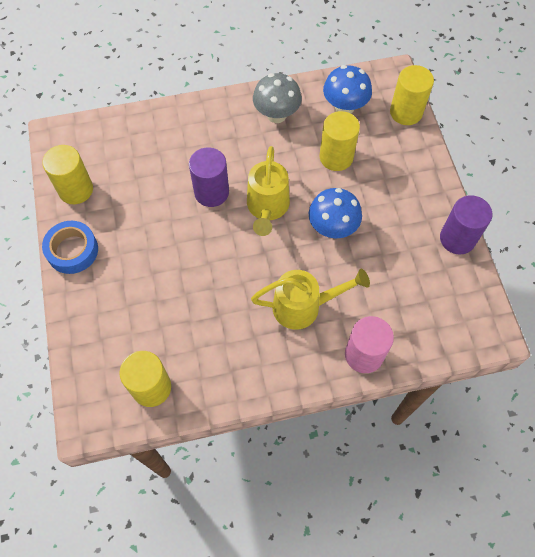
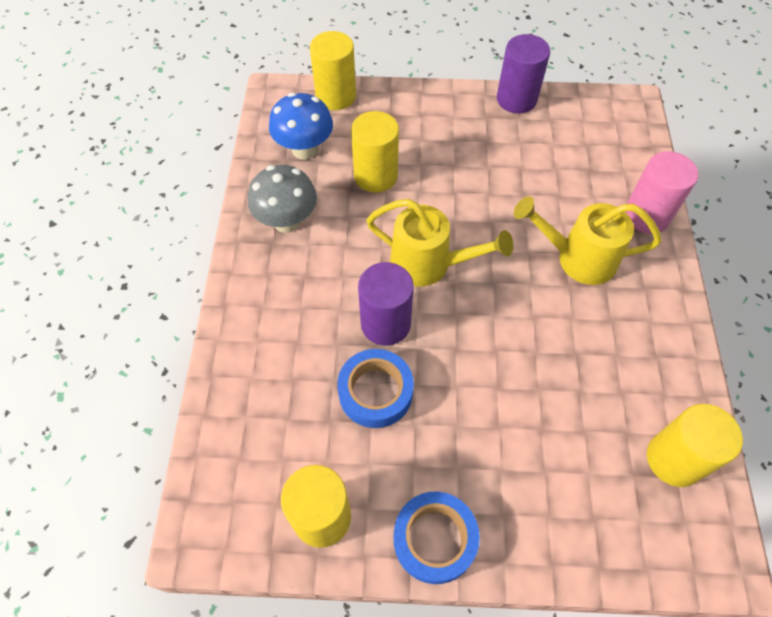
camera: 75 degrees left, 5 degrees down
yellow watering can [251,269,370,330] -> yellow watering can turned 90 degrees counterclockwise [514,196,661,285]
blue mushroom [309,188,362,238] -> none
none -> blue tape [337,349,414,428]

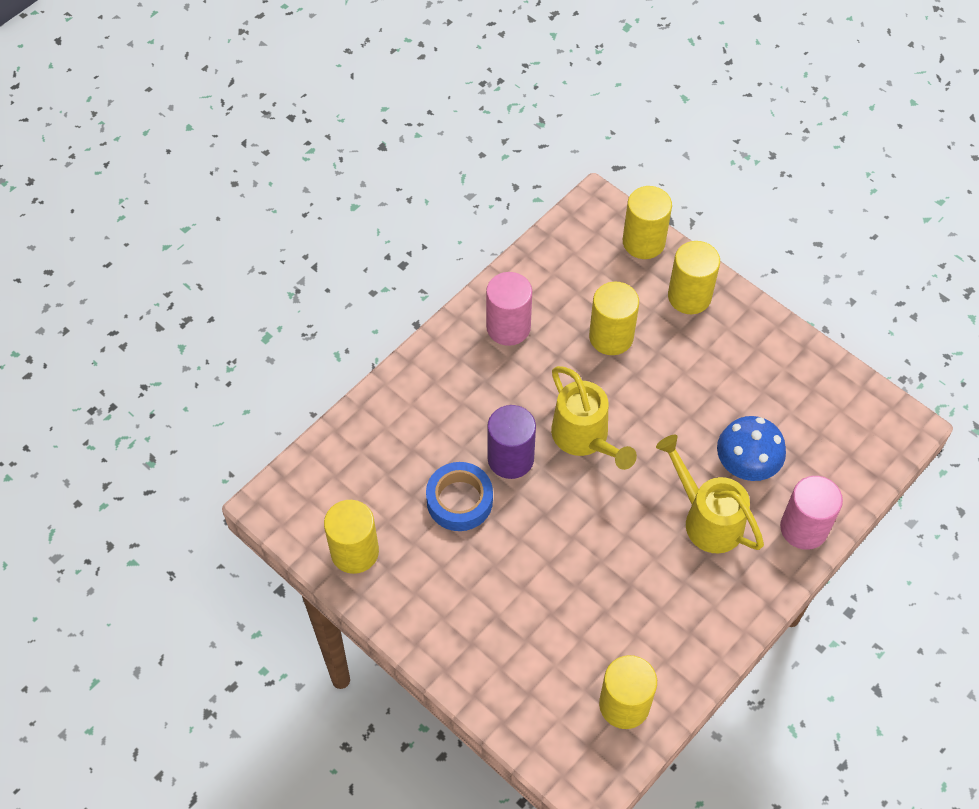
camera: 40 degrees right, 0 degrees up
grey mushroom [248,165,317,233] -> pink cylinder [486,272,532,346]
blue mushroom [269,92,333,160] -> blue mushroom moved to [717,416,786,481]
blue tape [394,491,480,584] -> none
purple cylinder [497,34,550,114] -> none
none -> yellow cylinder [668,241,720,314]

